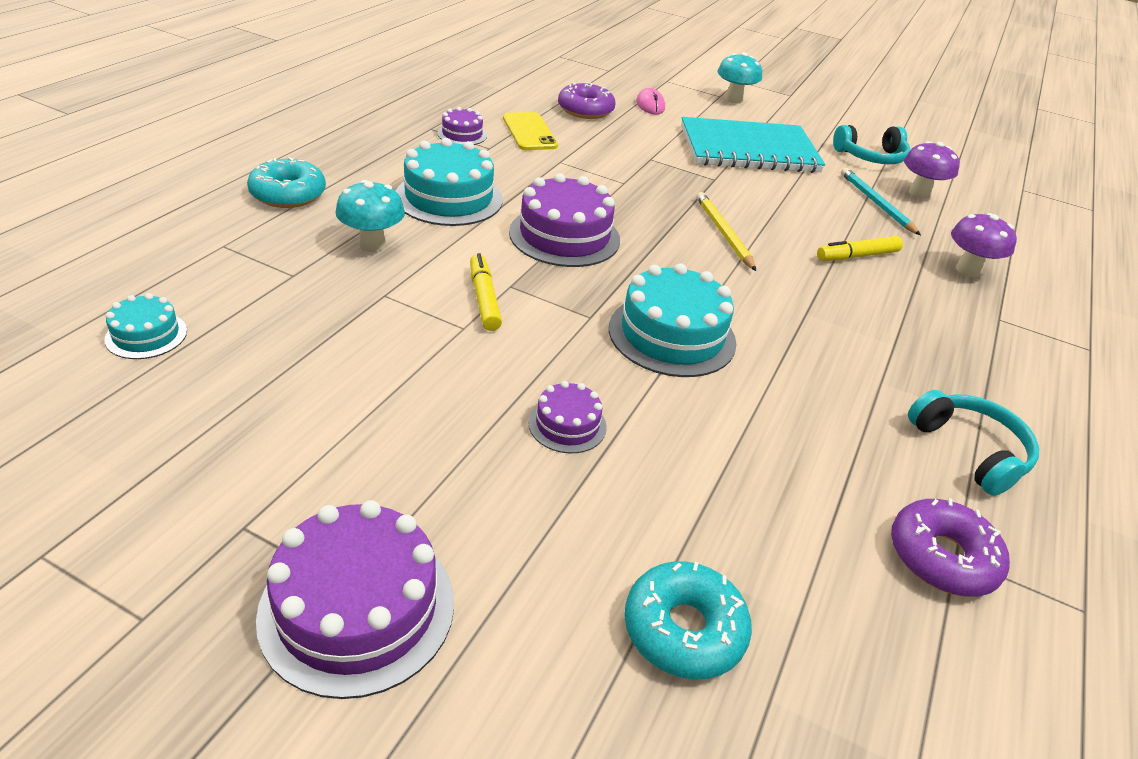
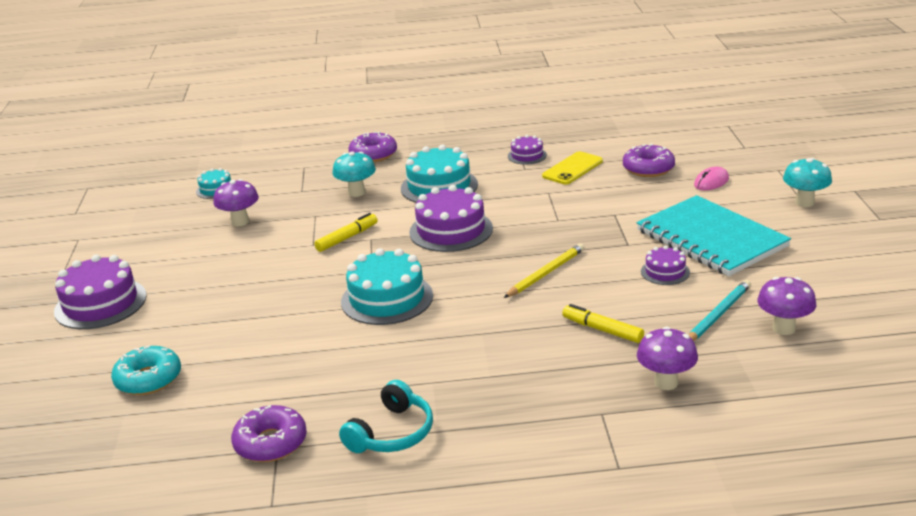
camera: 65 degrees right, 10 degrees down
turquoise donut [247,157,326,208] -> purple donut [348,132,397,162]
purple cake [528,381,607,453] -> purple cake moved to [641,245,690,285]
turquoise headphones [833,125,910,164] -> none
none -> purple mushroom [213,179,259,227]

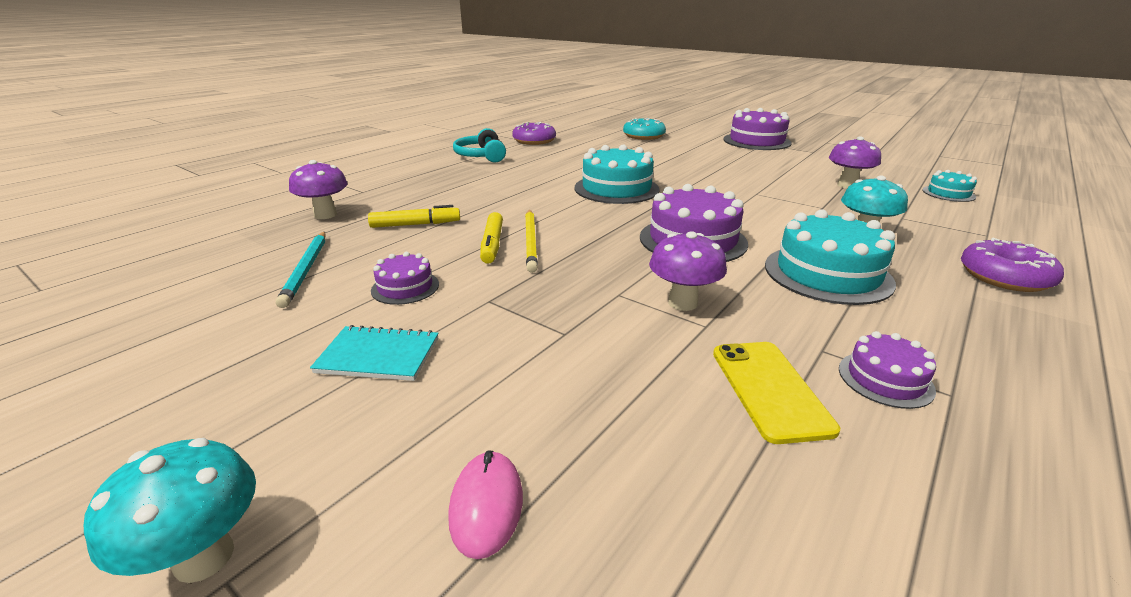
camera: 130 degrees right, 0 degrees up
yellow marker [314,213,378,252] -> yellow marker moved to [480,212,503,264]
purple donut [623,143,675,177] -> none
turquoise notebook [636,195,791,276] -> turquoise notebook [310,325,438,381], size x0.47
purple mushroom [757,277,816,335] -> purple mushroom moved to [649,231,727,311]

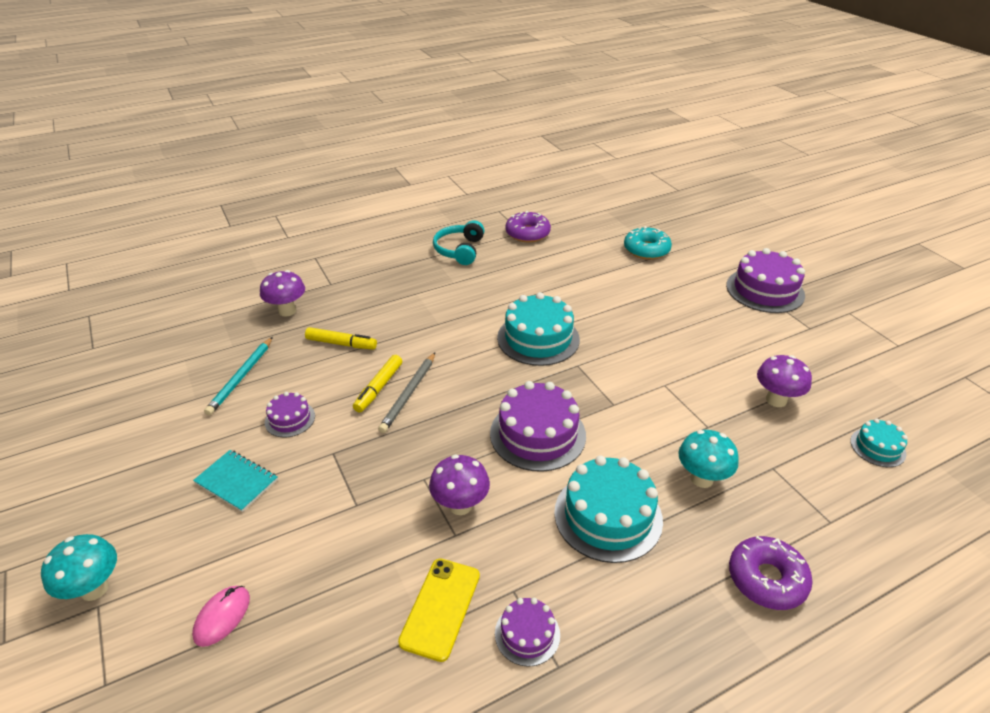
camera: 25 degrees right, 10 degrees up
yellow pencil [525,210,538,273] -> grey pencil [378,353,435,433]

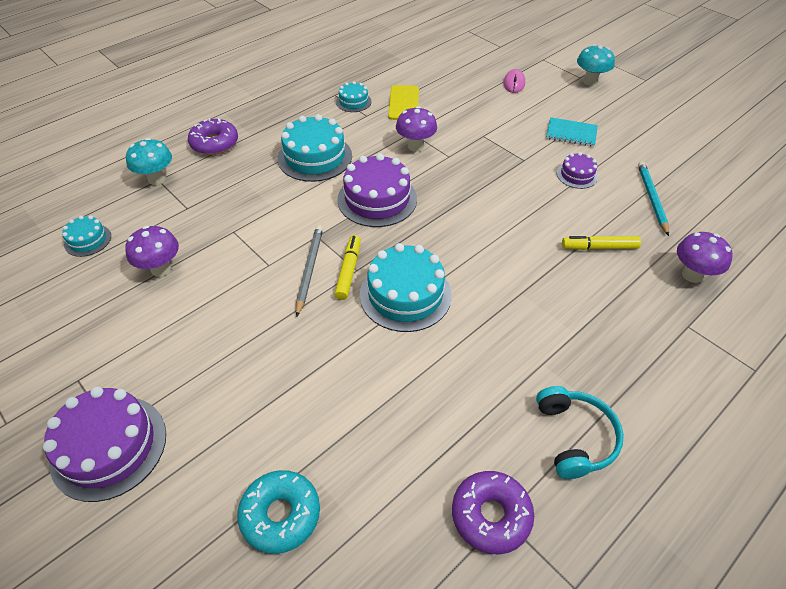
camera: 165 degrees right, 10 degrees up
yellow marker [353,355,402,412] -> yellow marker moved to [334,235,361,300]
grey pencil [378,353,435,433] -> grey pencil moved to [296,225,323,317]
purple cake [495,598,560,667] -> turquoise cake [336,81,372,112]
turquoise mushroom [678,430,739,488] -> turquoise mushroom moved to [126,138,172,185]

